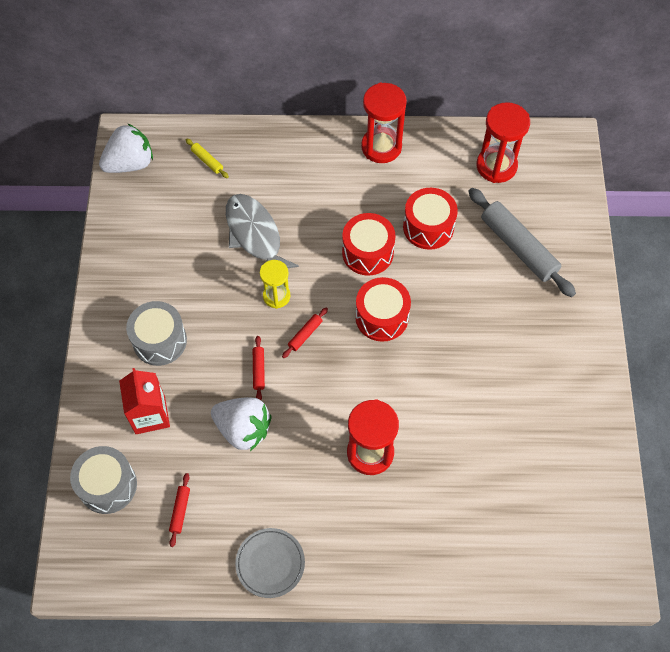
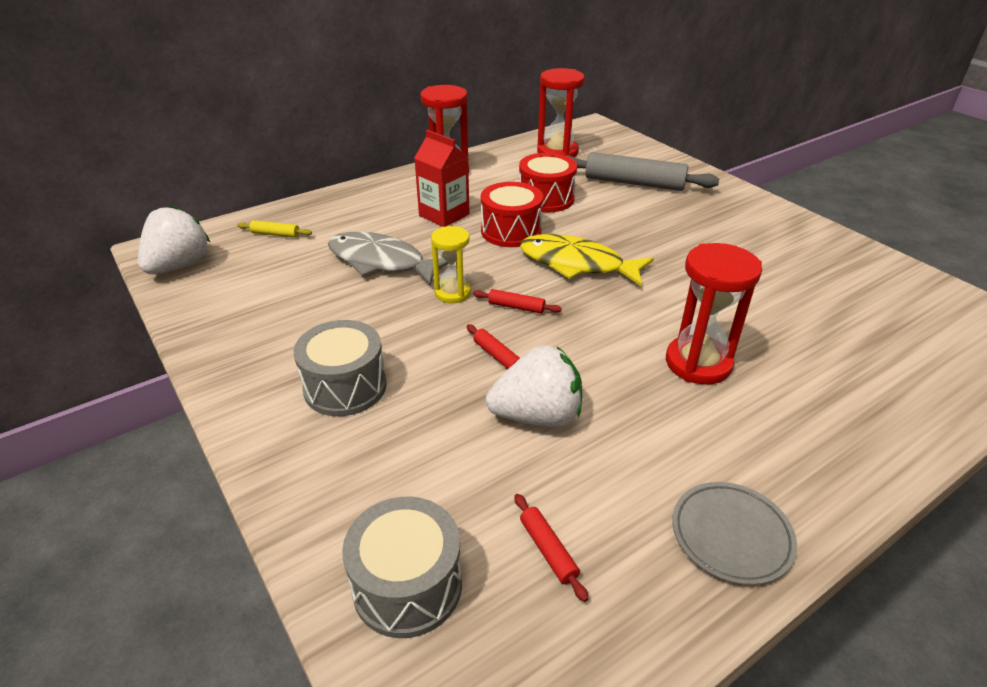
camera: 35 degrees left, 25 degrees down
red carton [119,368,170,434] -> red carton moved to [414,130,469,227]
red rolling pin [282,307,328,358] -> red rolling pin turned 75 degrees counterclockwise [473,289,562,314]
red drum [355,277,411,342] -> yellow fish [520,234,654,287]

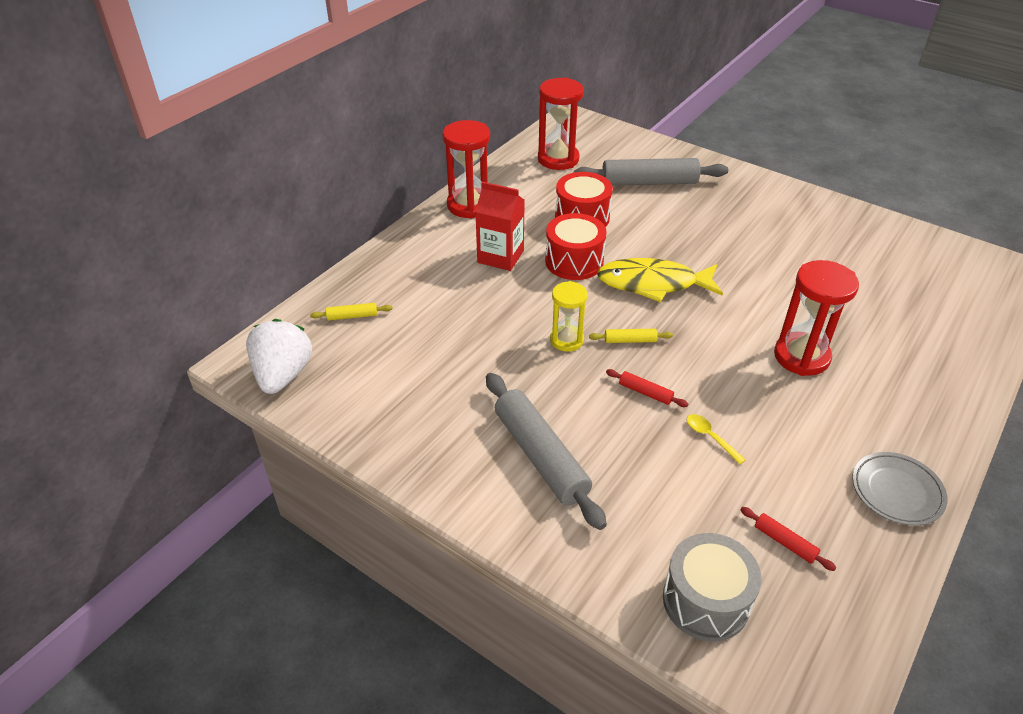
camera: 20 degrees left, 5 degrees up
grey drum [294,320,387,416] -> grey rolling pin [486,373,607,530]
grey fish [328,232,448,285] -> none
red rolling pin [473,289,562,314] -> yellow rolling pin [589,329,673,343]
white strawberry [486,345,582,427] -> yellow spoon [687,414,746,464]

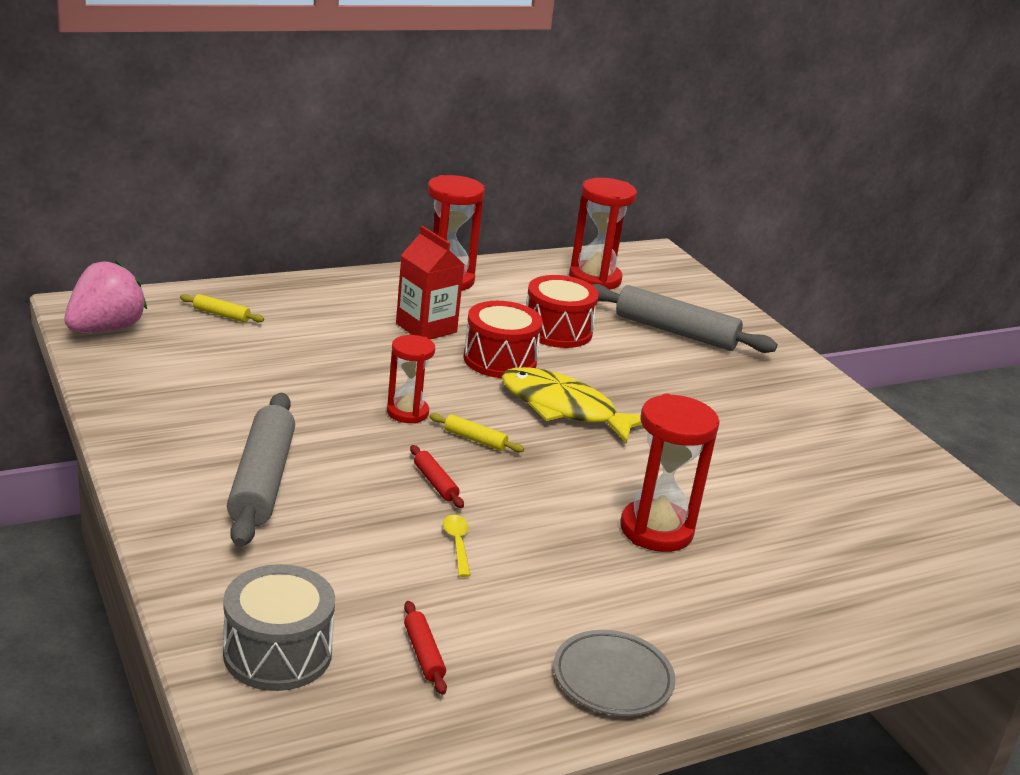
camera: 25 degrees right, 15 degrees down
white strawberry [246,319,312,394] -> pink strawberry [65,260,147,333]
yellow hourglass [550,281,588,352] -> red hourglass [387,335,435,424]

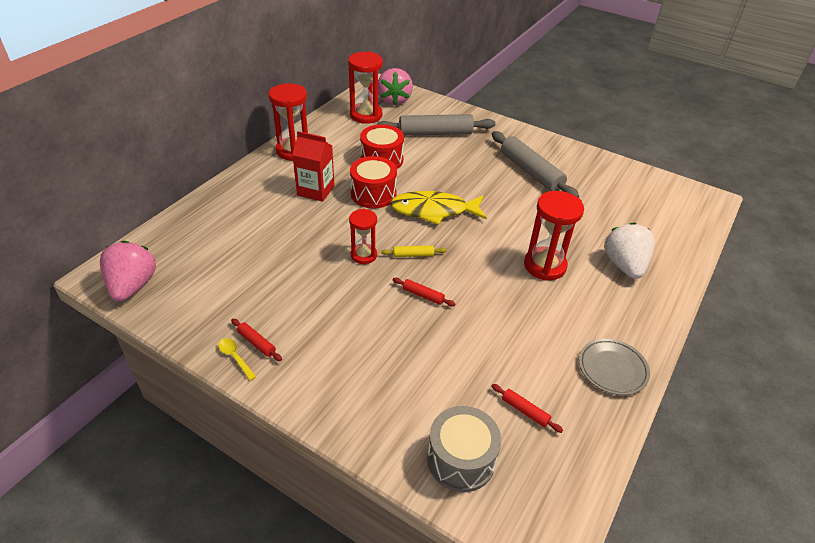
camera: 30 degrees left, 15 degrees up
yellow rolling pin [180,294,264,322] -> none
grey rolling pin [227,393,295,547] -> grey rolling pin moved to [492,131,579,198]
yellow spoon [443,515,471,577] -> yellow spoon moved to [218,338,257,381]
none -> red rolling pin [231,319,282,361]
none -> pink strawberry [378,68,413,105]
none -> white strawberry [604,222,655,279]

